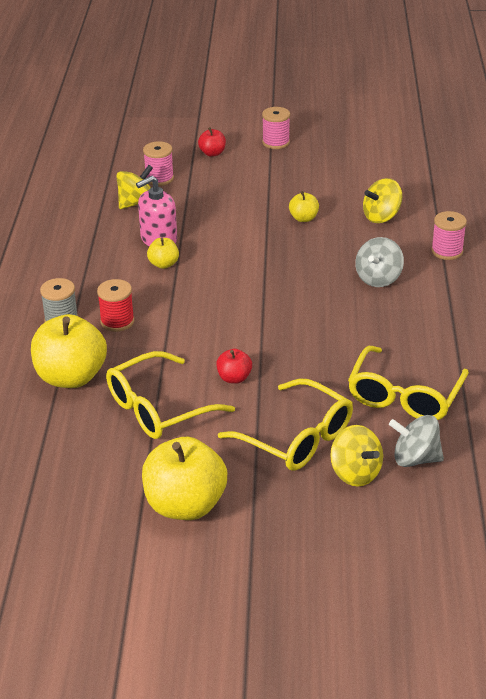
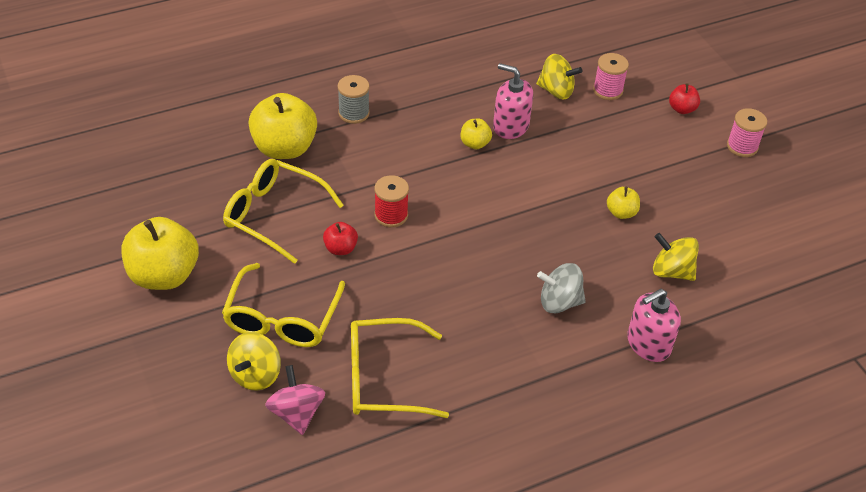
camera: 60 degrees right, 10 degrees up
red spool [97,279,134,332] -> red spool moved to [374,175,409,227]
grey spinning top [389,415,444,467] -> pink spinning top [265,365,325,435]
pink spool [431,211,467,260] -> pink soap dispenser [627,289,681,362]

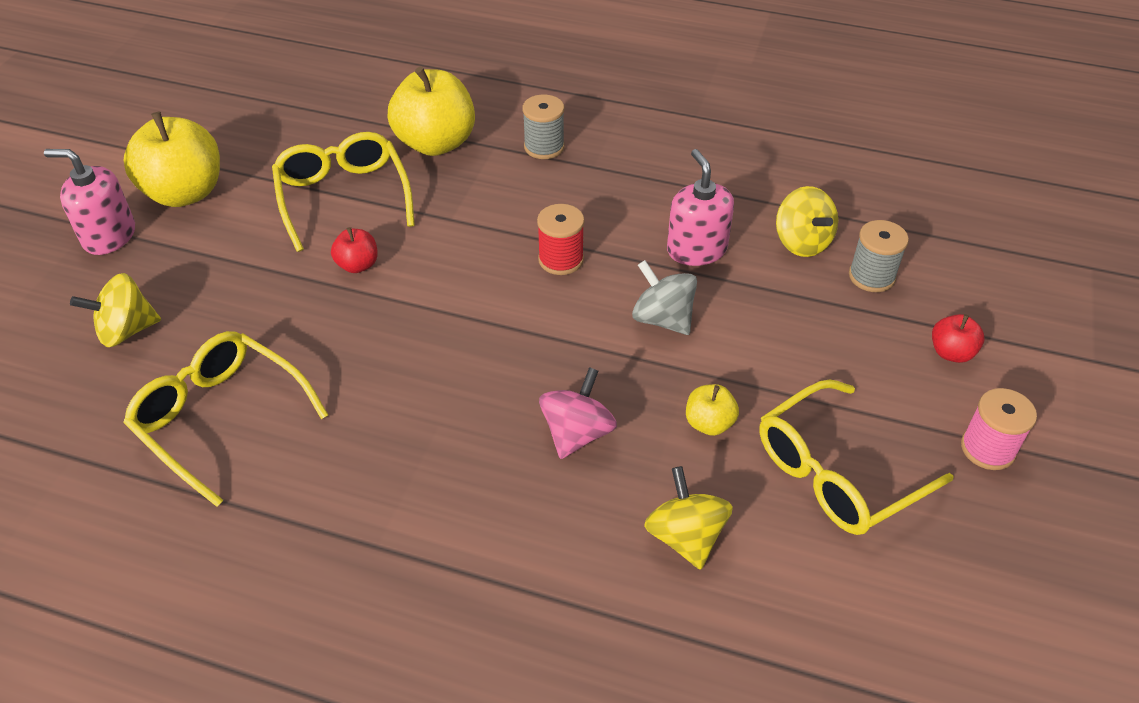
camera: 45 degrees right, 0 degrees up
yellow glasses [222,263,345,347] -> yellow glasses moved to [760,380,954,535]
pink spinning top [265,365,325,435] -> pink spinning top moved to [539,367,617,459]
red spool [374,175,409,227] -> red spool moved to [537,204,584,275]
yellow apple [461,119,492,149] -> none
grey spinning top [537,263,586,313] -> grey spinning top moved to [632,260,697,335]
pink spool [593,53,629,100] -> grey spool [849,220,909,292]
pink soap dispenser [627,289,681,362] -> pink soap dispenser moved to [44,149,135,255]

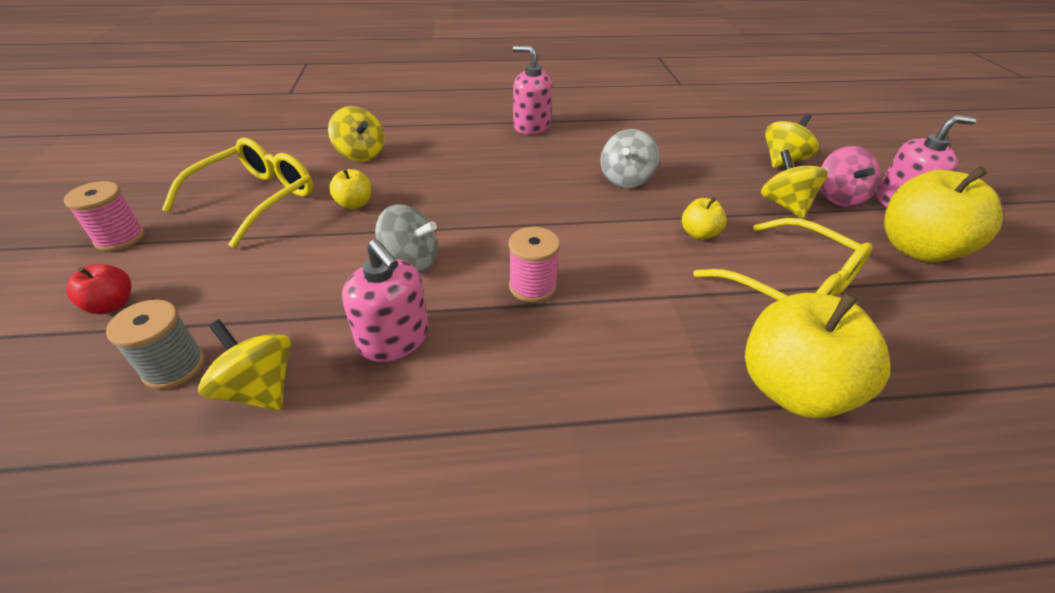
camera: 155 degrees right, 5 degrees down
yellow glasses [123,331,328,507] -> none
red apple [331,227,378,273] -> yellow apple [682,197,727,240]
grey spool [522,95,565,159] -> none
red spool [537,204,584,275] -> pink spool [509,227,560,303]
pink spinning top [539,367,617,459] -> pink spinning top moved to [820,146,881,207]
none -> pink soap dispenser [513,46,552,134]
none -> grey spinning top [601,129,659,188]
none -> yellow spinning top [761,150,828,218]

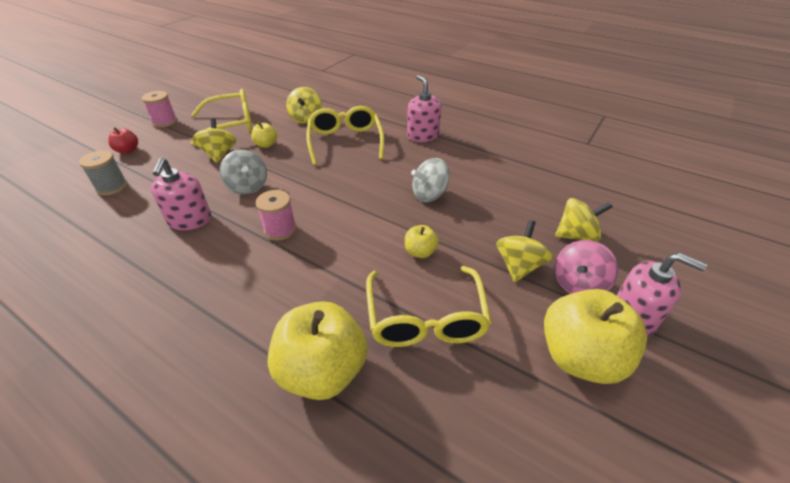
camera: 40 degrees right, 0 degrees up
yellow spinning top [198,320,291,411] -> yellow spinning top moved to [192,118,236,163]
none -> yellow glasses [307,106,384,165]

